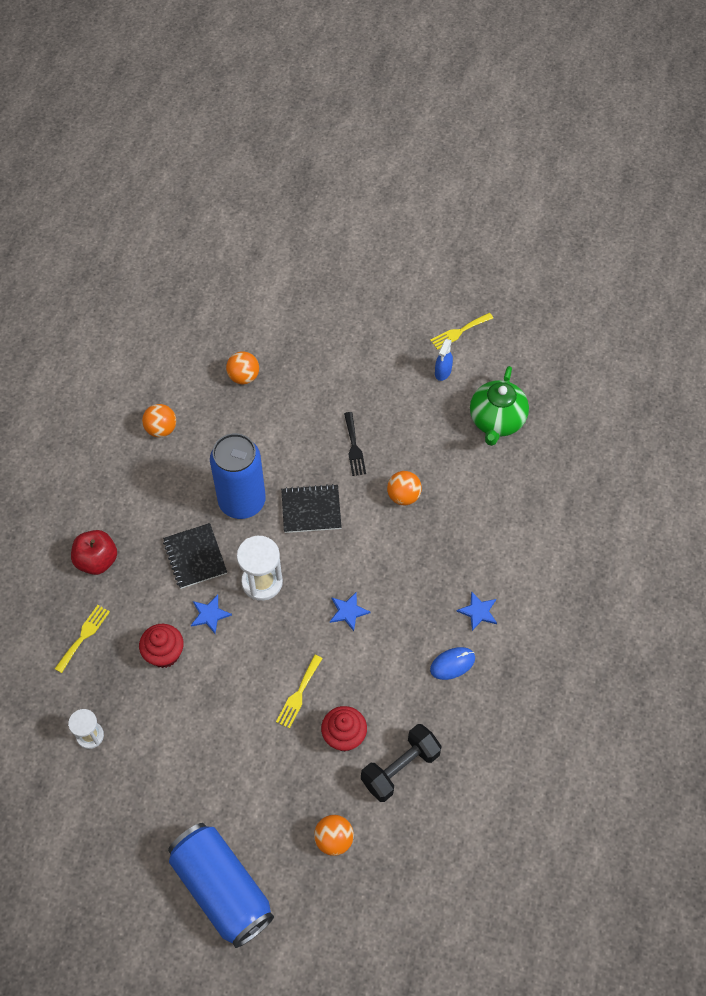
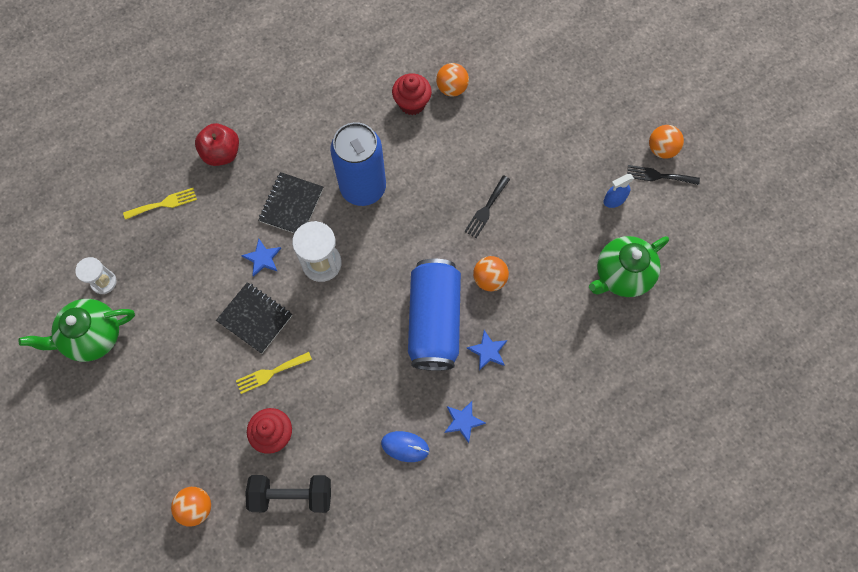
camera: 40 degrees right, 10 degrees up
red cupcake [139,624,184,668] -> red cupcake moved to [392,73,432,115]
orange ball [142,404,176,437] -> orange ball moved to [649,125,684,159]
blue can [168,823,274,948] -> blue can moved to [408,259,461,371]
black notebook [281,484,342,533] -> black notebook moved to [216,282,292,354]
blue star [330,592,370,631] -> blue star moved to [467,330,507,370]
yellow fork [430,313,493,350] -> black fork [627,165,700,185]
none -> green teapot [18,299,135,362]

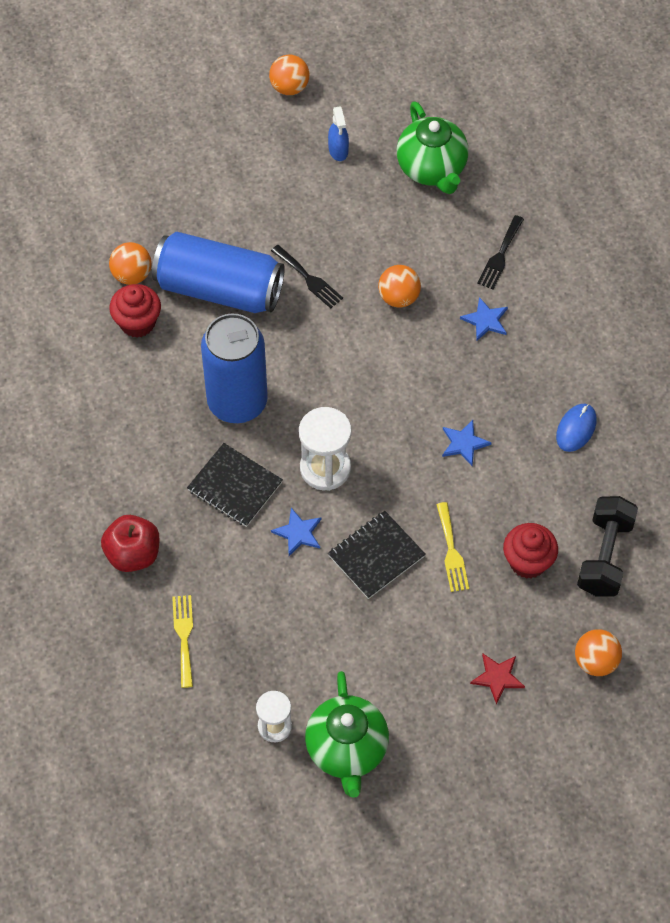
camera: 75 degrees left, 10 degrees down
blue can [408,259,461,371] -> blue can moved to [152,232,285,313]
blue star [444,401,486,443] -> blue star moved to [442,420,492,466]
black fork [627,165,700,185] -> black fork moved to [477,215,524,289]
none -> red star [470,654,525,704]

